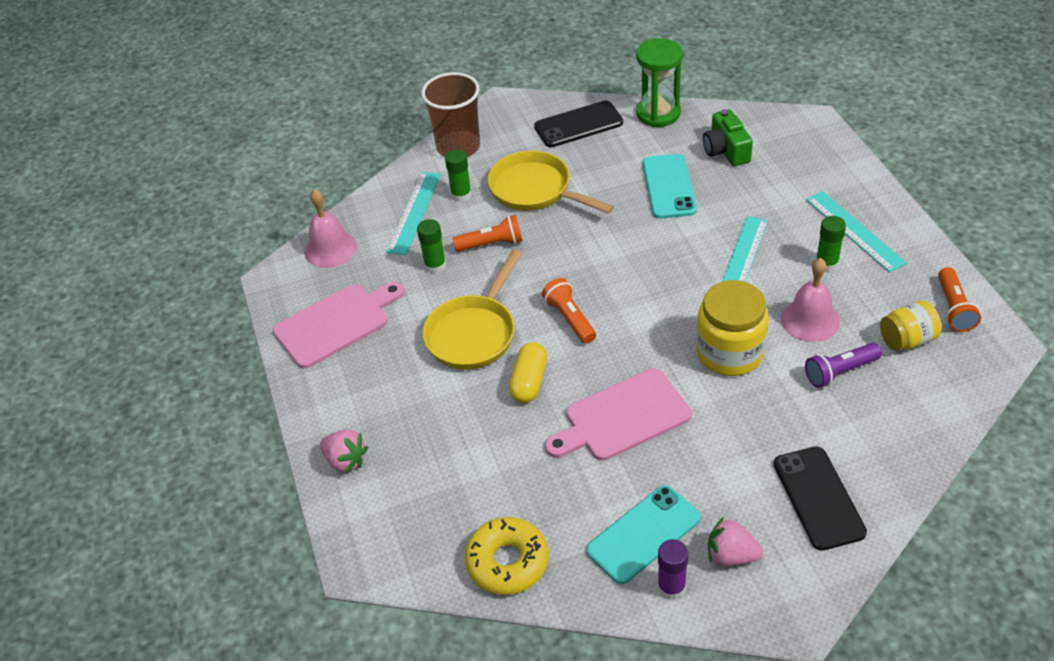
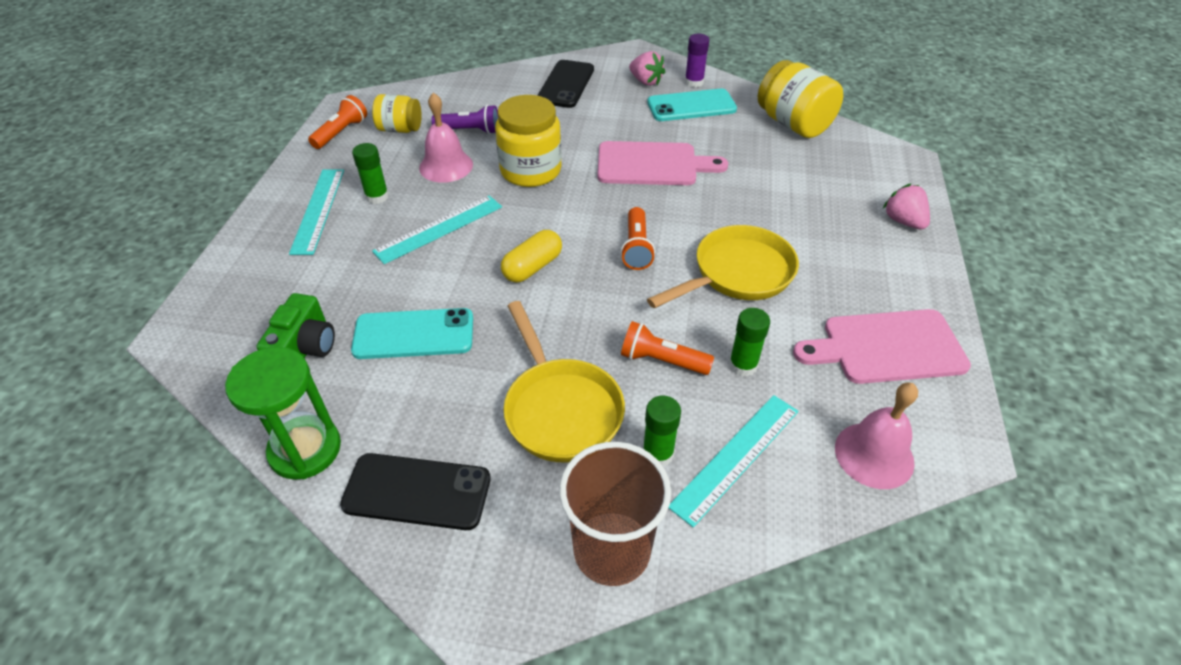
camera: 155 degrees left, 0 degrees up
yellow donut [465,517,549,595] -> yellow jar [758,60,843,138]
yellow capsule [509,342,547,403] -> yellow capsule moved to [501,230,562,282]
turquoise phone [643,154,697,219] -> turquoise phone turned 60 degrees clockwise [351,308,473,359]

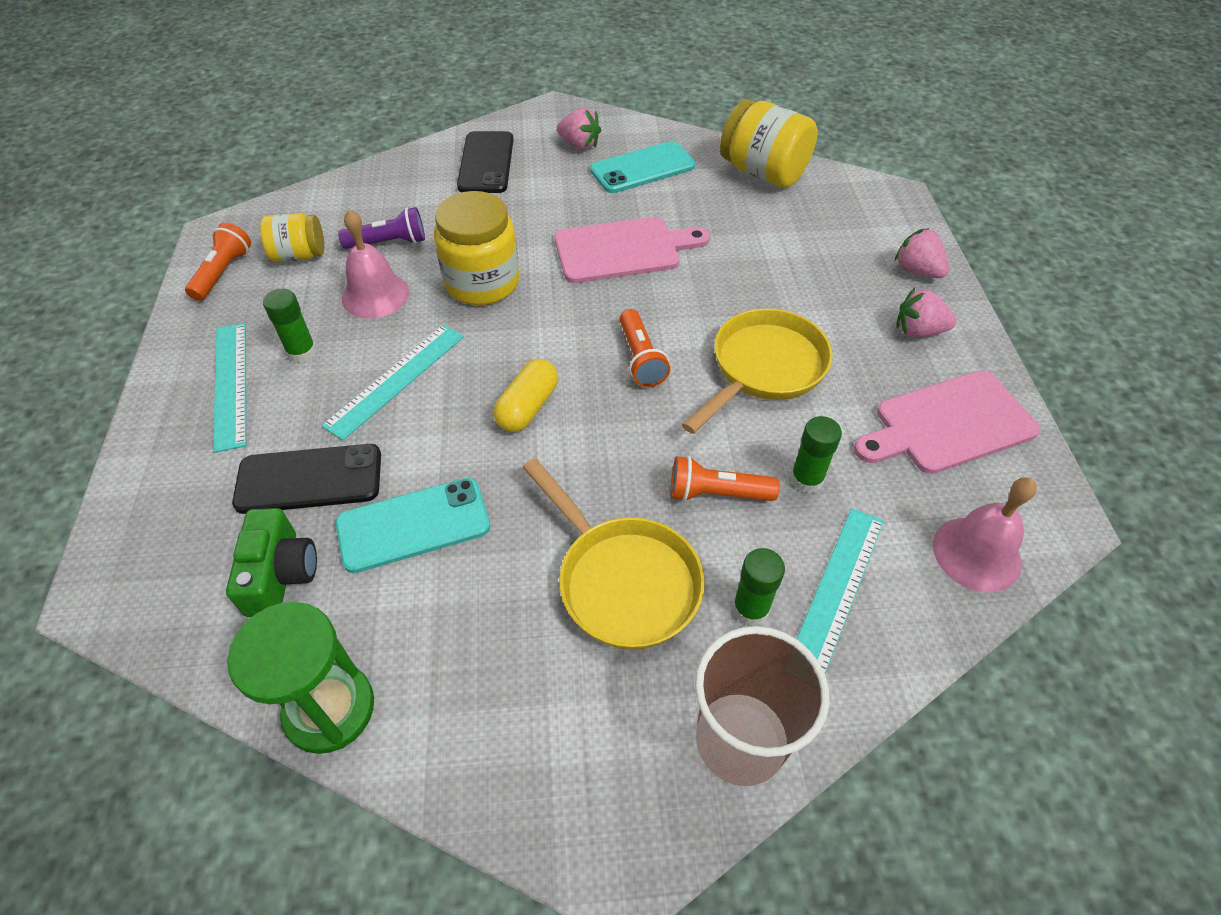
camera: 15 degrees left, 5 degrees up
black phone [340,453,491,530] -> black phone moved to [232,444,381,514]
purple glue stick [685,34,709,88] -> none
none -> pink strawberry [896,288,956,338]

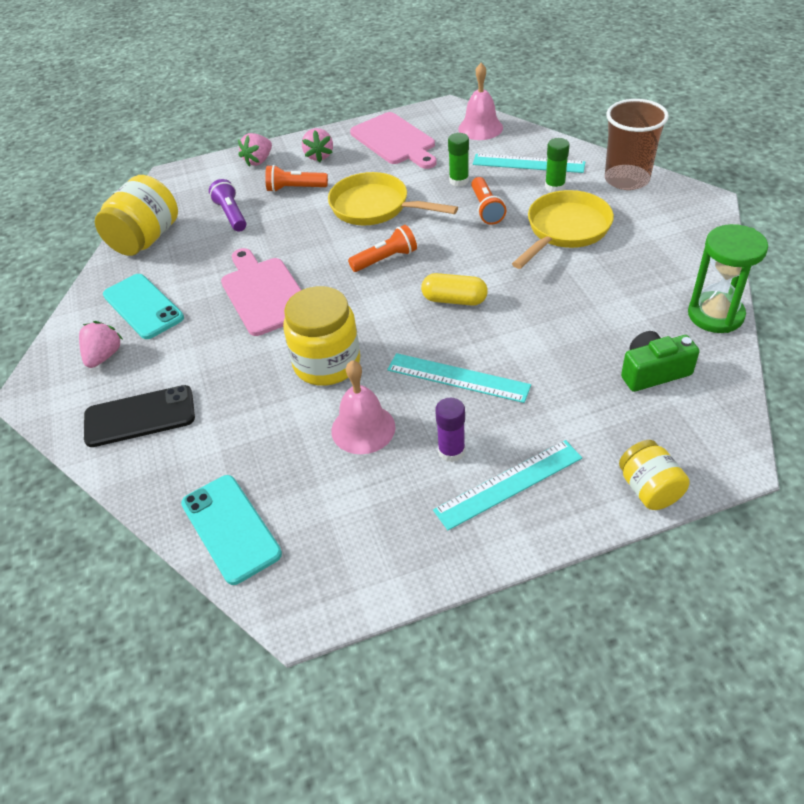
camera: 100 degrees left, 5 degrees down
orange flashlight [185,223,251,301] -> orange flashlight moved to [265,165,328,192]
black phone [232,444,381,514] -> none
yellow jar [260,213,324,262] -> yellow jar moved to [619,440,690,510]
green glue stick [263,289,317,363] -> purple glue stick [435,398,465,462]
turquoise phone [335,478,490,573] -> turquoise phone moved to [181,475,282,585]
purple flashlight [338,207,425,249] -> purple flashlight moved to [209,179,246,232]

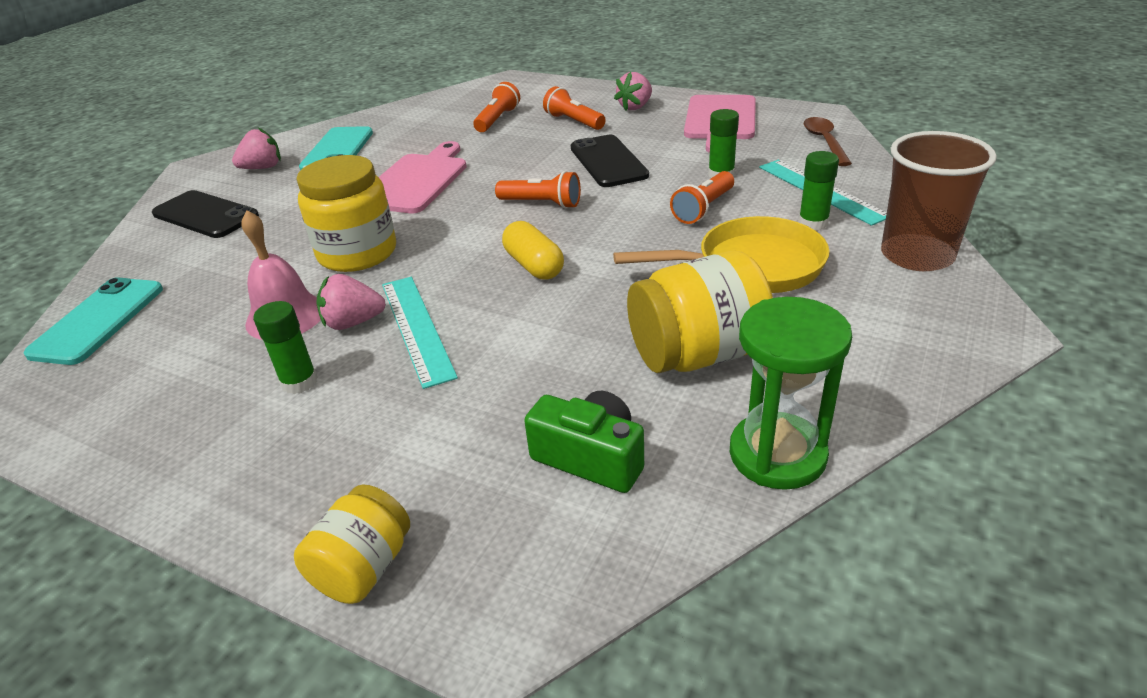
camera: 45 degrees right, 10 degrees down
yellow jar [95,175,178,256] -> yellow jar moved to [627,251,773,373]
purple flashlight [209,179,246,232] -> orange flashlight [473,82,520,132]
pink strawberry [238,133,272,167] -> pink strawberry moved to [316,274,386,330]
yellow pan [328,172,458,225] -> black phone [571,135,649,187]
turquoise ruler [433,440,582,530] -> none
purple glue stick [435,398,465,462] -> green glue stick [253,301,318,394]
pink bell [458,63,503,140] -> brown spoon [804,117,852,166]

